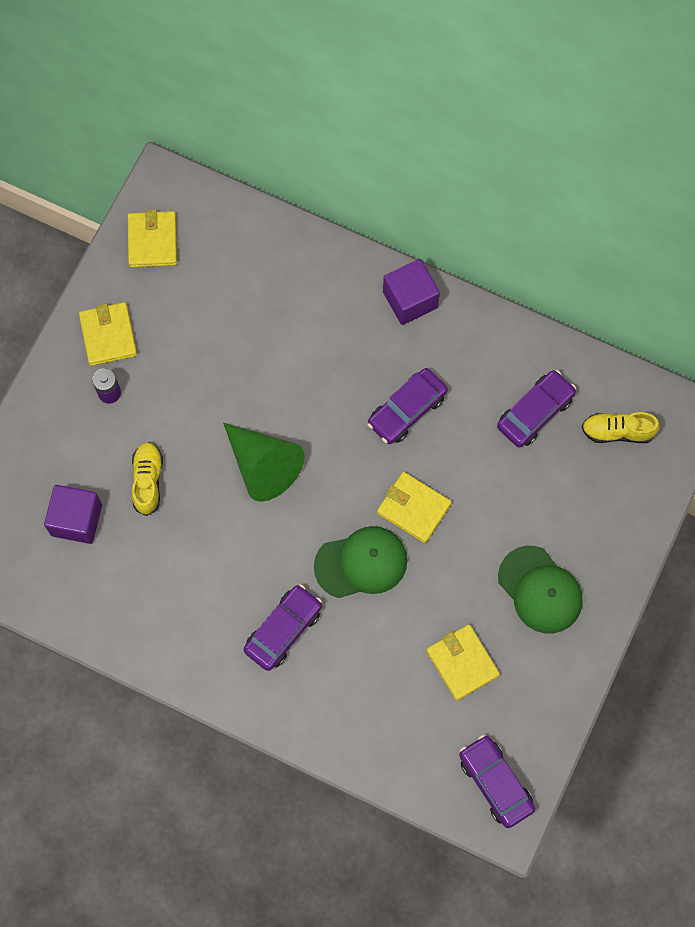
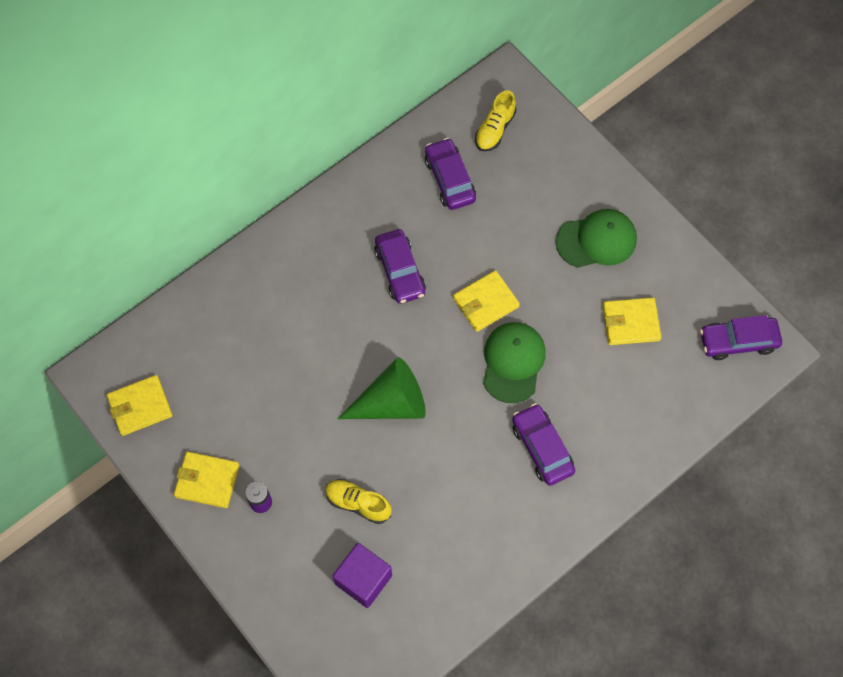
camera: 65 degrees left, 5 degrees down
yellow wallet [128,210,177,267] -> yellow wallet turned 45 degrees counterclockwise [107,375,173,436]
purple cube [383,259,440,325] -> none

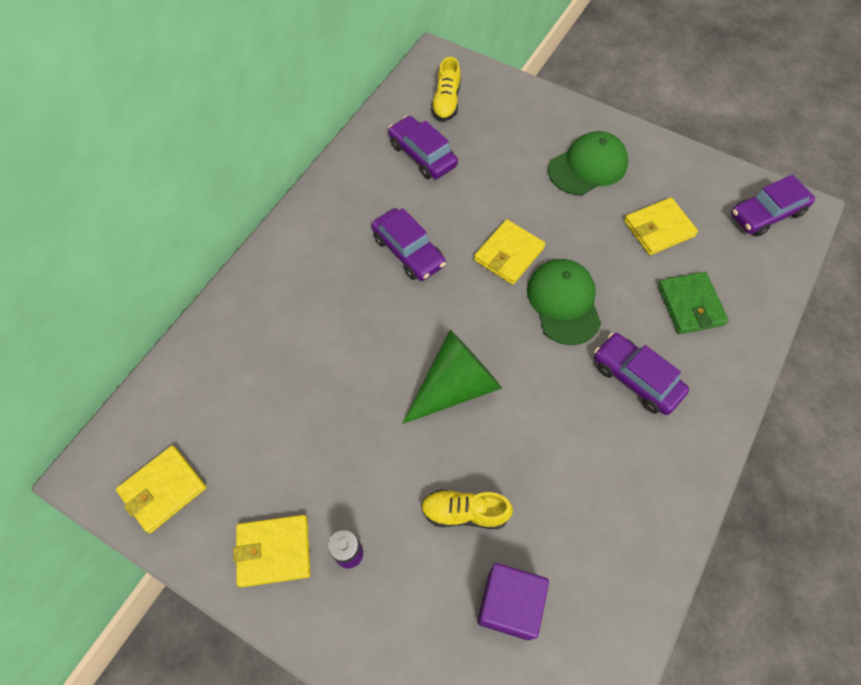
camera: 20 degrees left, 5 degrees down
none -> green wallet [657,272,729,334]

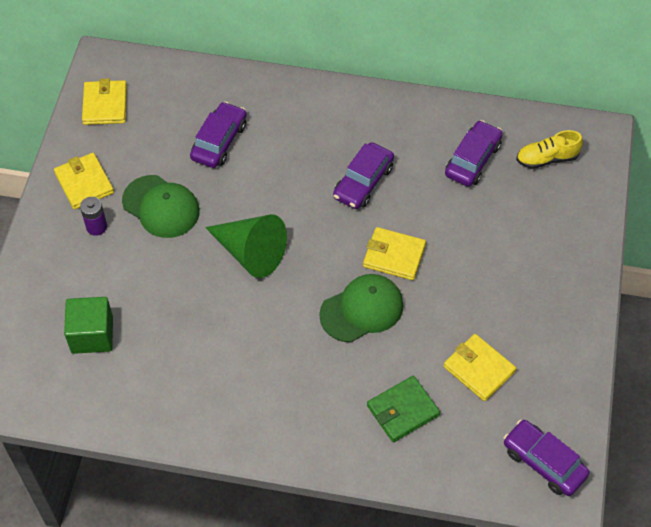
camera: 70 degrees right, 5 degrees down
yellow wallet [116,445,206,533] -> yellow wallet turned 60 degrees clockwise [82,79,127,125]
yellow shoe [421,490,513,529] -> none
purple cube [477,563,549,640] -> green cube [64,297,113,354]
green cap [548,131,628,195] -> green cap moved to [122,175,200,238]
purple car [594,333,689,415] -> purple car moved to [190,102,247,168]

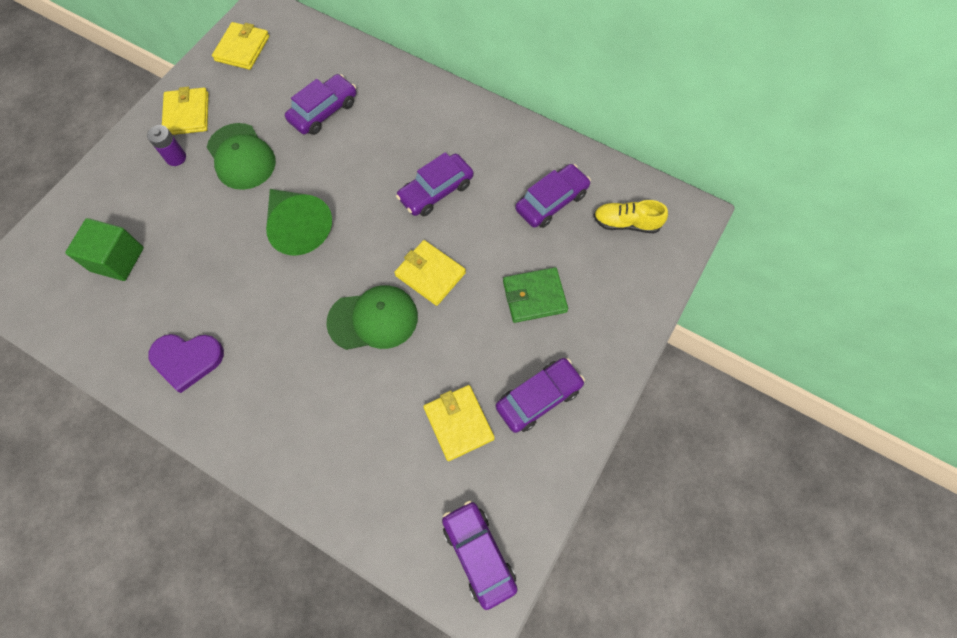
camera: 20 degrees right, 10 degrees up
green wallet [367,376,440,442] -> green wallet moved to [503,267,568,323]
none -> purple heart [149,334,224,393]
none -> purple car [496,358,585,433]

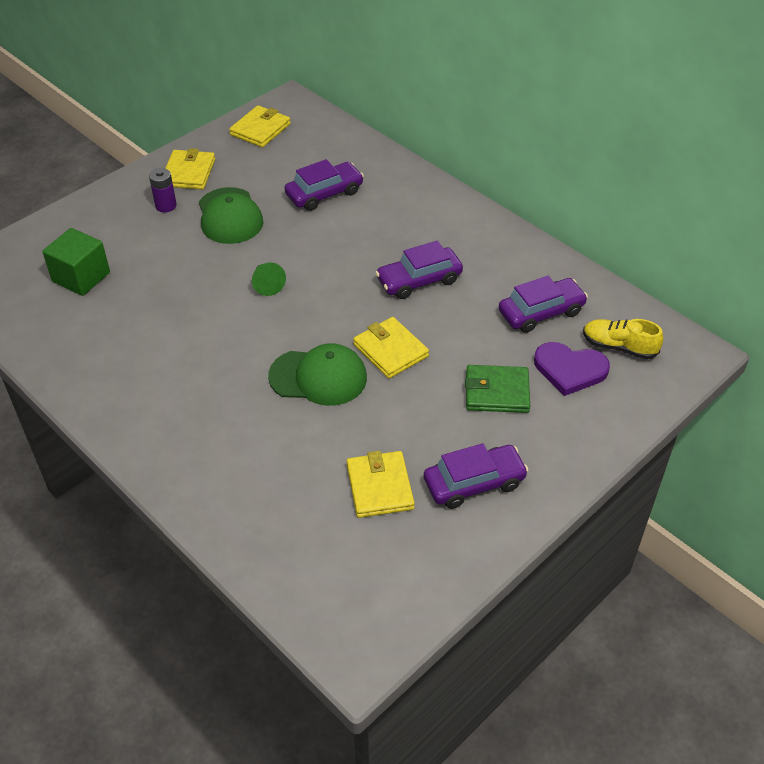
camera: 15 degrees right, 20 degrees down
purple heart [149,334,224,393] -> purple heart moved to [534,342,610,396]
green cone [266,189,332,255] -> green cone [252,263,286,296], size x0.51
purple car [442,501,518,610] -> none

